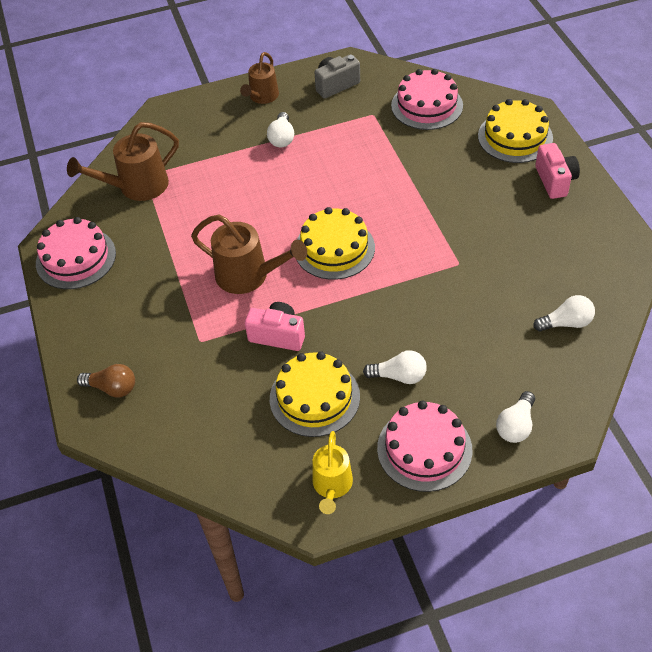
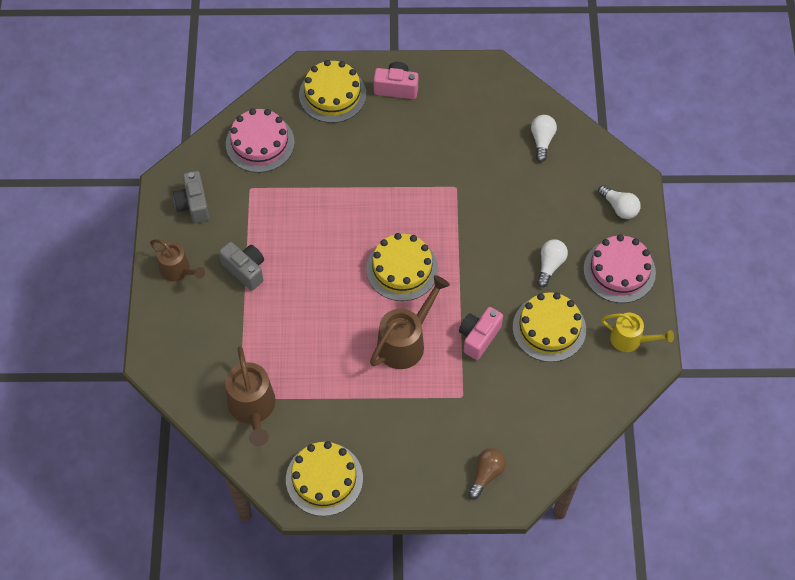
camera: 75 degrees left, 10 degrees up
pink cake [36,217,116,289] -> yellow cake [286,441,363,516]
white light bulb [267,112,294,147] -> grey camera [219,242,264,291]

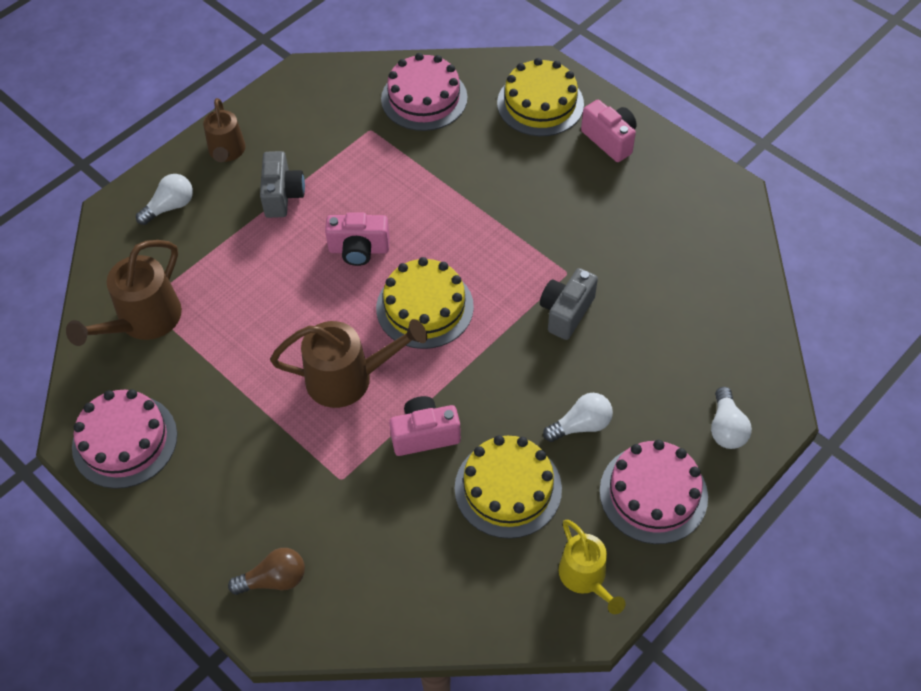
camera: 45 degrees right, 5 degrees down
grey camera [173,171,210,223] -> grey camera moved to [540,268,598,340]
yellow cake [286,441,363,516] -> pink cake [72,389,177,489]
white light bulb [531,115,557,162] -> white light bulb moved to [136,174,193,225]
none -> pink camera [325,213,390,266]

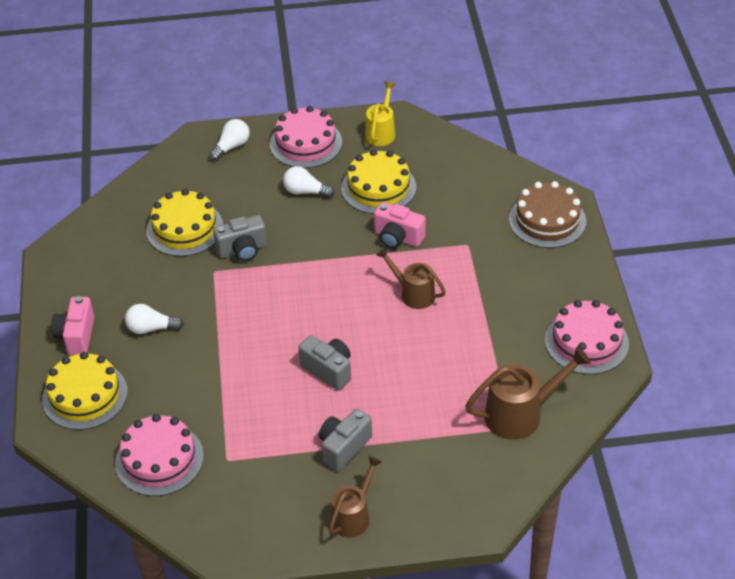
camera: 140 degrees left, 10 degrees down
white light bulb [136,174,193,225] -> white light bulb moved to [125,304,184,334]
brown light bulb [228,548,305,595] -> brown cake [509,181,586,248]
brown watering can [270,319,427,408] -> brown watering can [376,247,446,309], size x0.66
pink camera [325,213,390,266] -> grey camera [298,335,351,391]
yellow cake [376,257,474,349] -> yellow cake moved to [147,189,223,256]

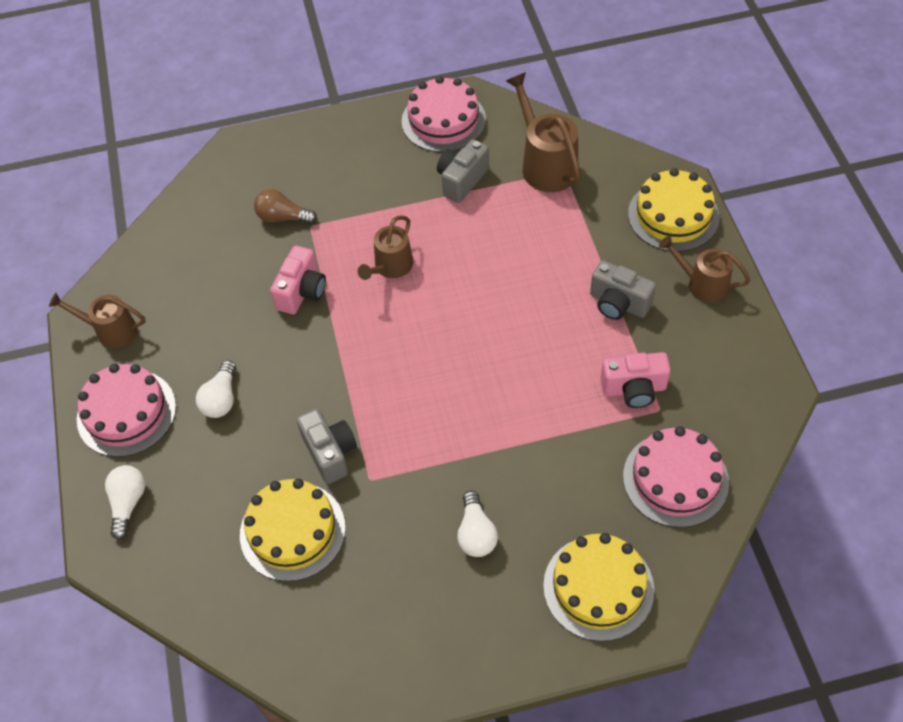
camera: 95 degrees left, 10 degrees up
pink camera [51,296,94,355] -> pink camera moved to [601,352,671,408]
white light bulb [209,119,250,161] -> white light bulb turned 60 degrees clockwise [105,465,145,540]
grey camera [298,335,351,391] -> grey camera moved to [437,139,489,203]
yellow cake [341,149,416,214] -> yellow cake moved to [628,168,720,252]
yellow watering can [365,82,395,146] -> brown watering can [49,293,146,348]
brown cake [509,181,586,248] -> none
none -> brown light bulb [254,189,317,224]

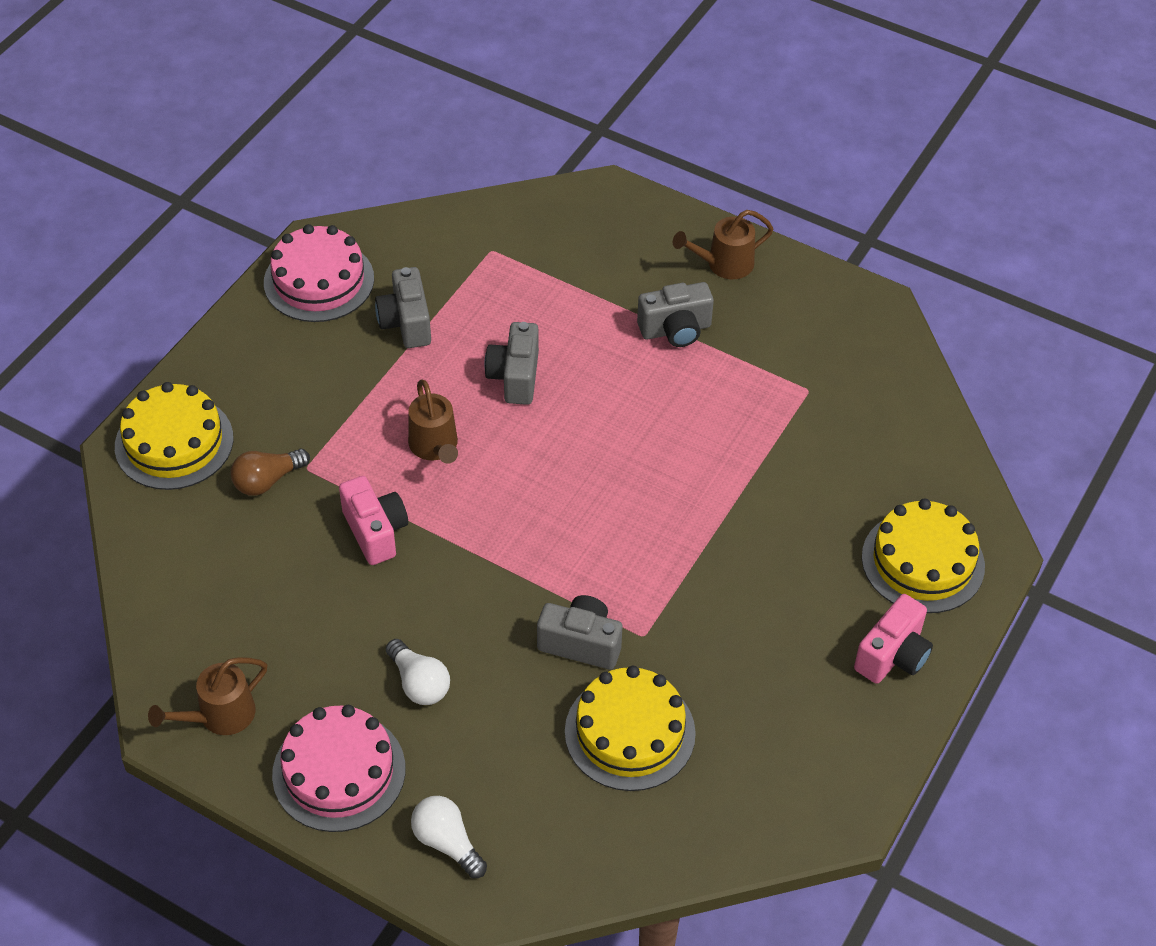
camera: 50 degrees left, 5 degrees down
white light bulb [457,491,498,557] -> none
brown watering can [506,72,581,192] -> none
pink camera [601,352,671,408] -> pink camera moved to [854,594,933,684]
pink cake [623,426,729,528] -> none
yellow cake [628,168,720,252] -> yellow cake moved to [115,382,234,490]
none -> grey camera [484,322,539,405]

